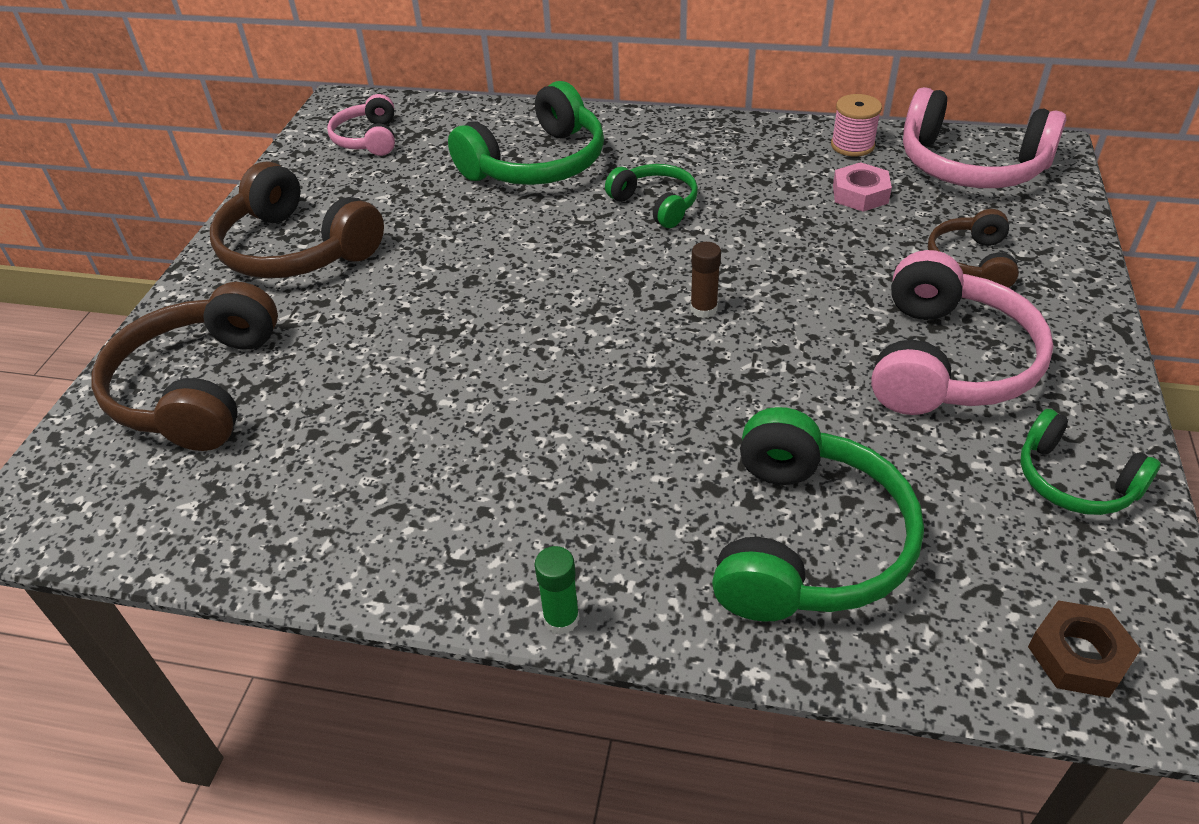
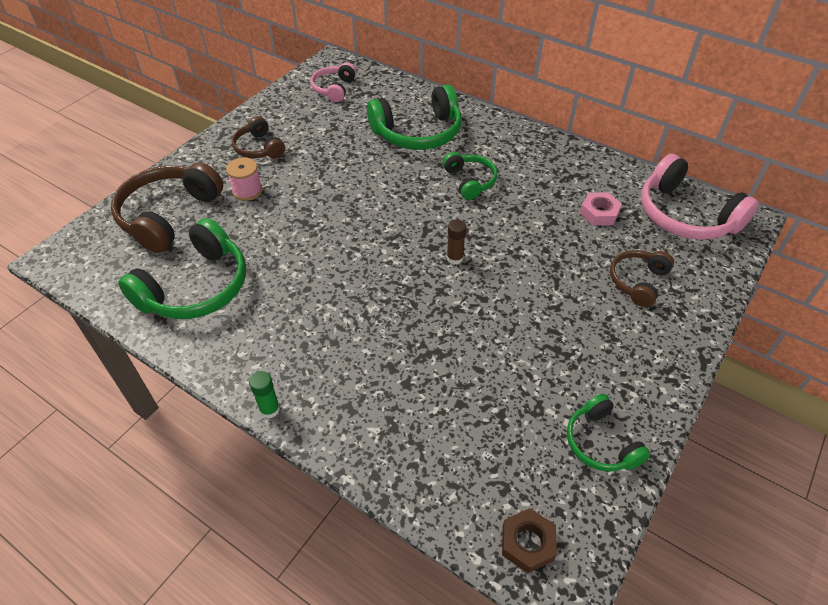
camera: 20 degrees right, 5 degrees up
brown headphones [210,161,384,279] -> brown headphones [232,116,285,158], size x0.57
green headphones [712,407,924,622] -> green headphones moved to [118,218,246,319]
pink spool [831,94,882,157] -> pink spool moved to [226,158,262,201]
pink headphones [871,250,1053,415] -> none

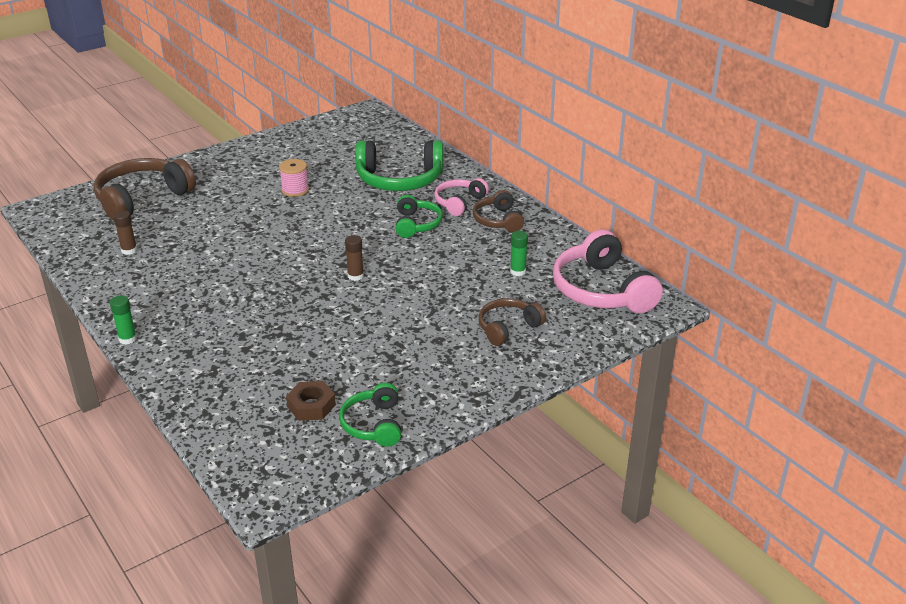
camera: 20 degrees right, 15 degrees down
green headphones [118,218,246,319] -> brown glue stick [113,210,137,255]
pink spool [226,158,262,201] -> pink spool moved to [279,159,309,197]
brown headphones [232,116,285,158] -> brown headphones moved to [472,190,524,232]
pink headphones [311,62,357,102] -> pink headphones moved to [434,178,489,216]
brown nut [502,508,557,573] -> brown nut moved to [286,381,336,421]
pink nut [580,192,622,226] -> green glue stick [510,231,528,276]

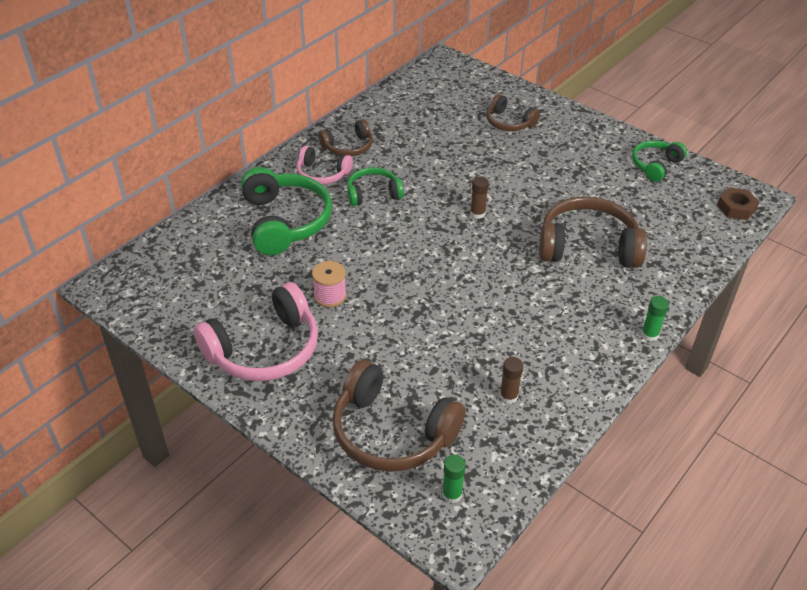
camera: 105 degrees left, 10 degrees up
brown nut [286,381,336,421] -> brown nut moved to [717,188,759,220]
green headphones [339,383,401,447] -> green headphones turned 150 degrees clockwise [632,140,687,182]
green glue stick [510,231,528,276] -> green glue stick moved to [442,455,466,504]
pink headphones [553,229,663,313] -> pink headphones moved to [194,282,318,381]
none -> brown headphones [539,197,647,268]

